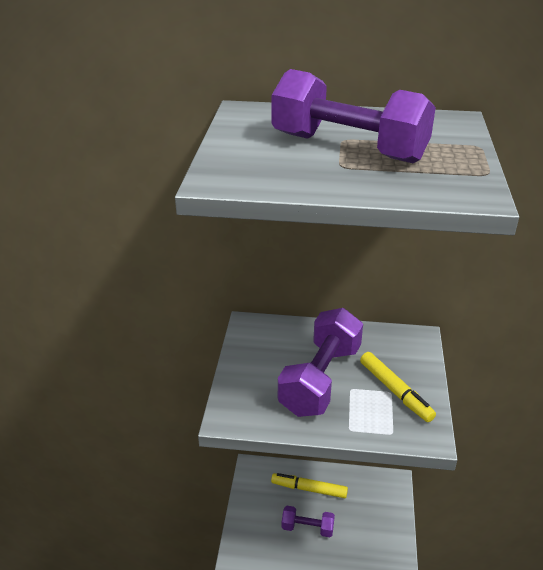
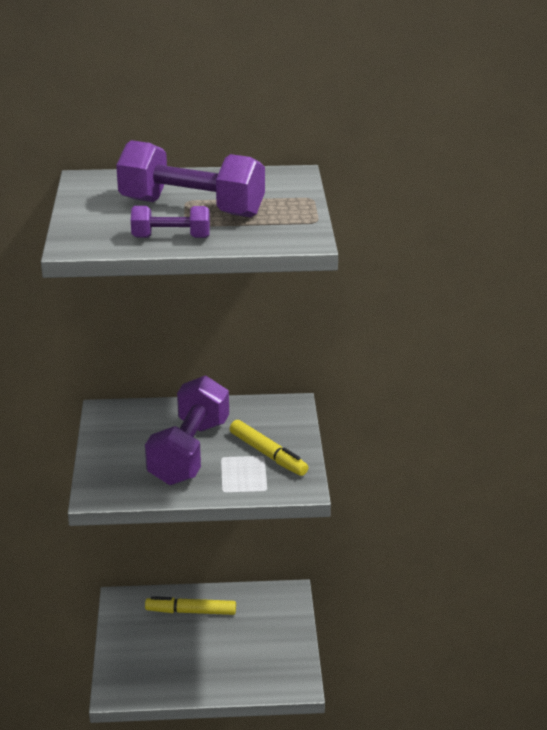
camera: 10 degrees left, 5 degrees down
purple dumbbell [282,506,335,537] -> purple dumbbell moved to [131,206,210,238]

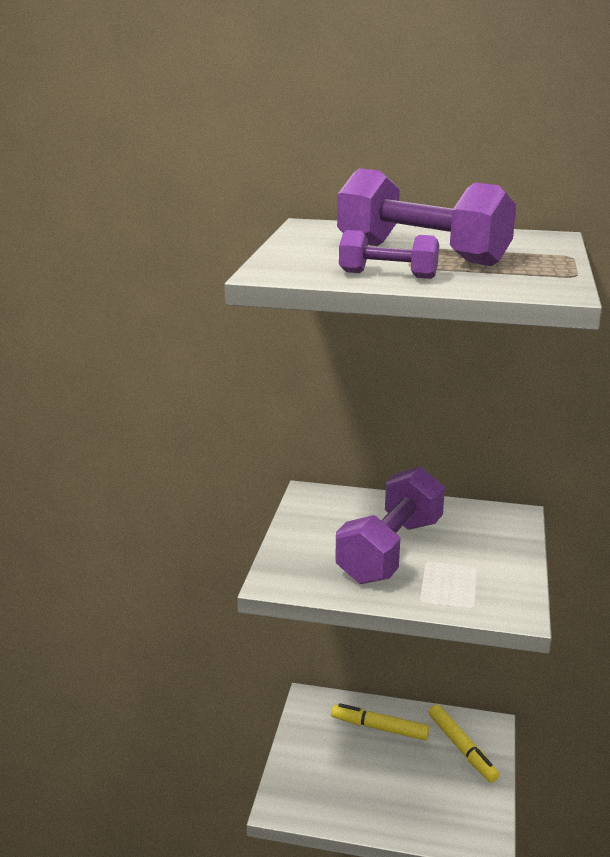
camera: 15 degrees right, 5 degrees down
yellow marker [230,420,308,476] -> yellow marker moved to [429,705,499,783]

